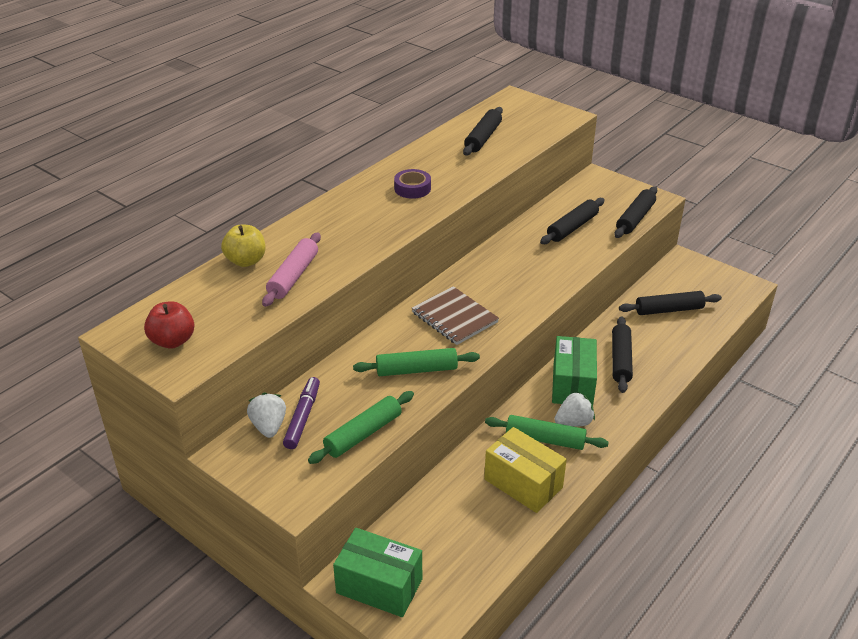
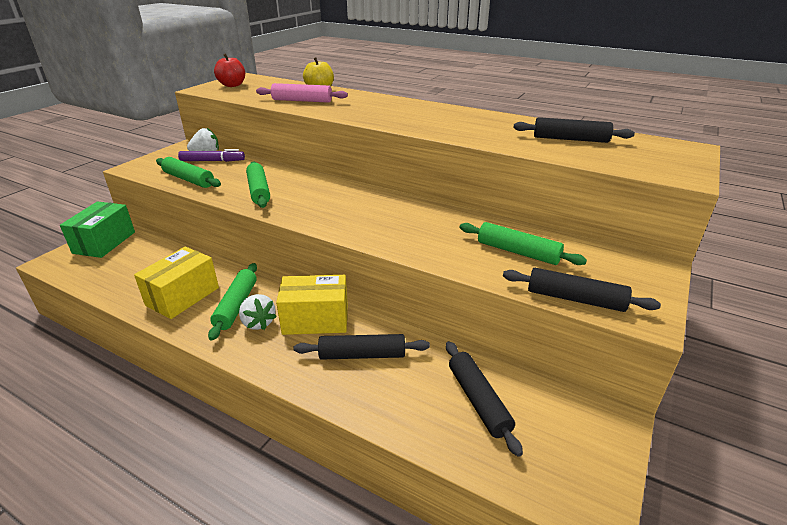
camera: 80 degrees right, 5 degrees down
purple tape [394,169,431,199] -> none
brown notebook [412,286,499,345] -> none
black rolling pin [540,198,605,244] -> green rolling pin [460,222,587,265]
green box [552,336,597,405] -> yellow box [276,275,348,335]

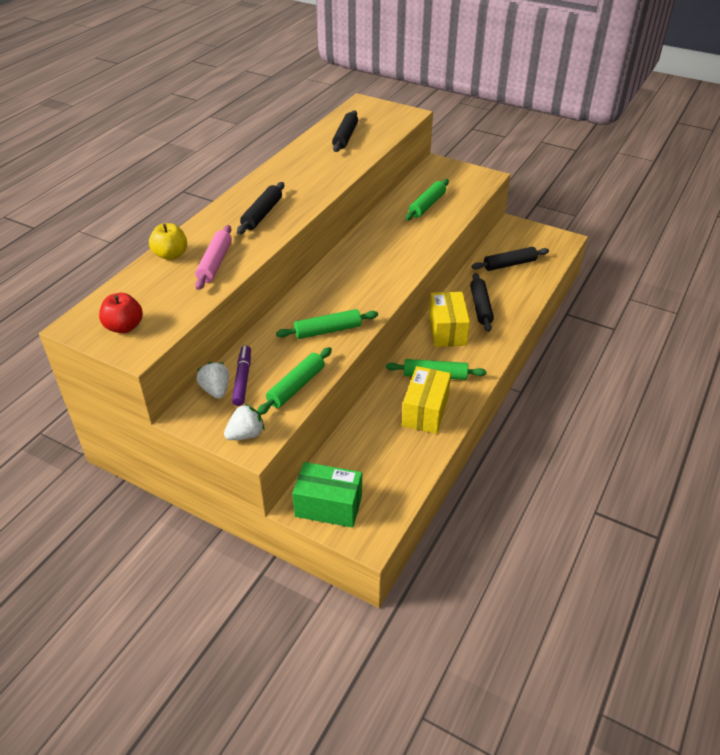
camera: 90 degrees left, 10 degrees up
yellow box [134,247,219,319] -> yellow box turned 75 degrees clockwise [402,366,451,434]
white strawberry [239,294,277,330] -> white strawberry moved to [224,404,264,440]
black rolling pin [503,268,661,312] -> black rolling pin moved to [237,182,284,235]

